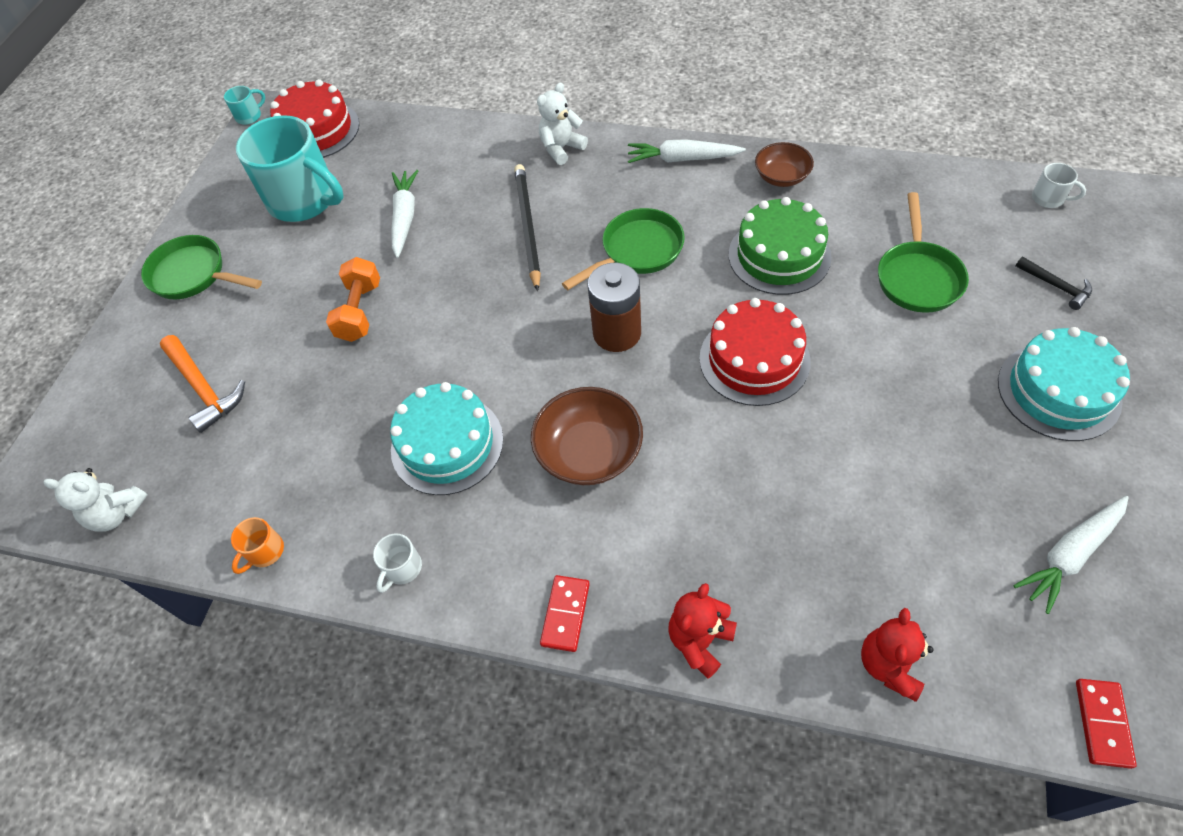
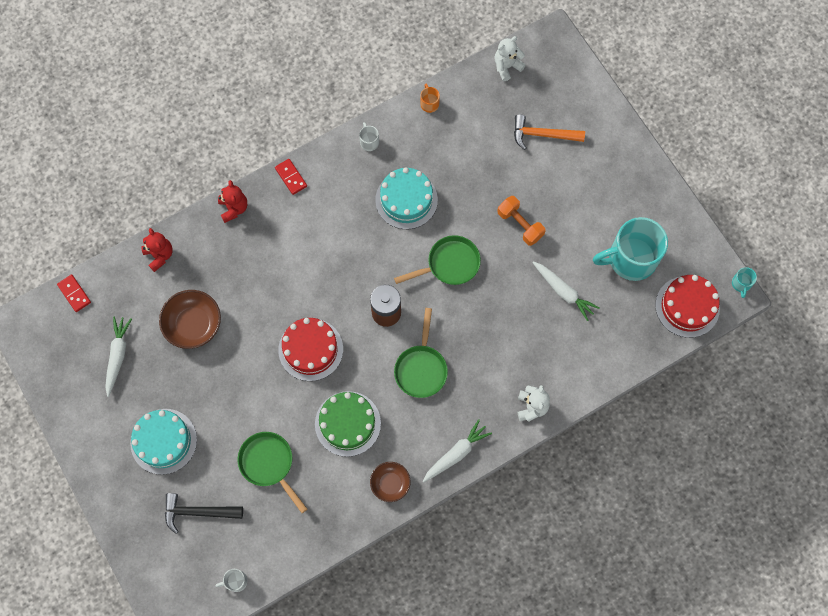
camera: 130 degrees right, 15 degrees up
green pan [141,235,262,299] -> green pan moved to [394,235,481,285]
black pencil [514,164,541,292] -> none
brown bowl [531,387,643,485] -> brown bowl moved to [159,290,221,349]
black hammer [1016,256,1092,310] -> black hammer [165,493,243,534], size x1.65

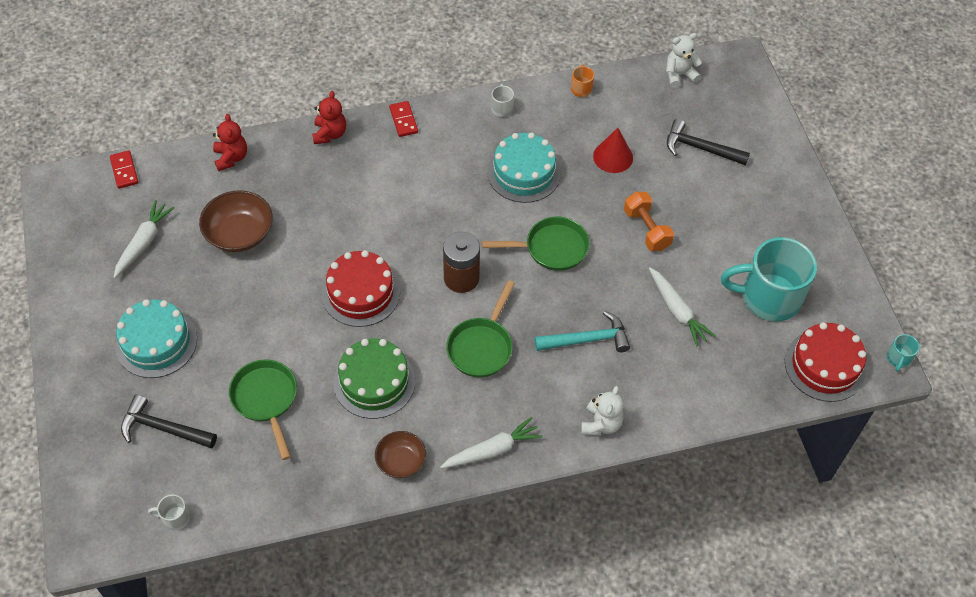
camera: 15 degrees right, 15 degrees down
orange hammer [514,114,585,150] -> black hammer [667,119,750,165]
none -> turquoise hammer [535,311,630,352]
none -> red cone [593,128,633,173]

